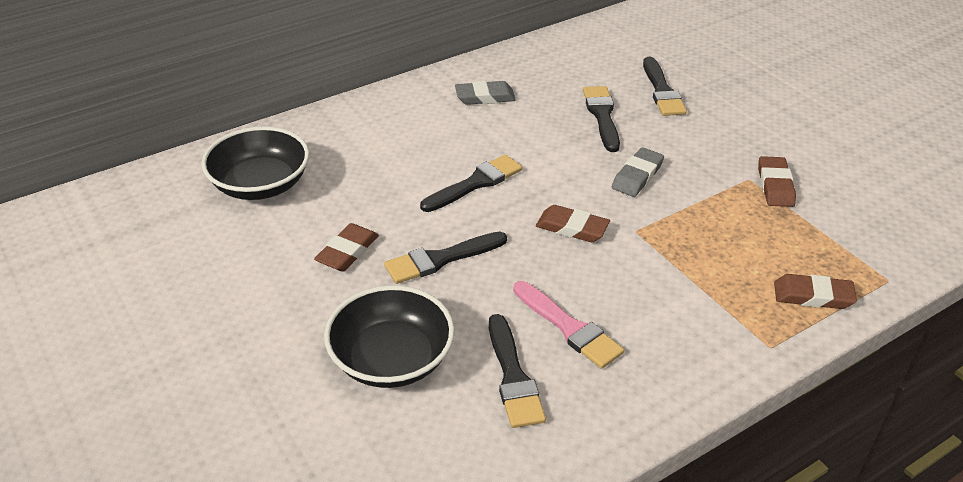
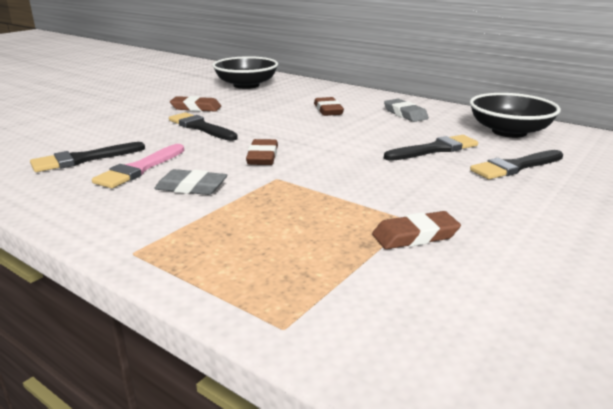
camera: 70 degrees right, 15 degrees down
black bowl [324,285,455,388] -> black bowl moved to [470,93,561,138]
black brush [420,154,522,212] -> none
grey eraser [612,147,664,197] -> grey eraser moved to [154,169,227,195]
brown eraser [774,274,857,309] -> brown eraser moved to [314,97,344,116]

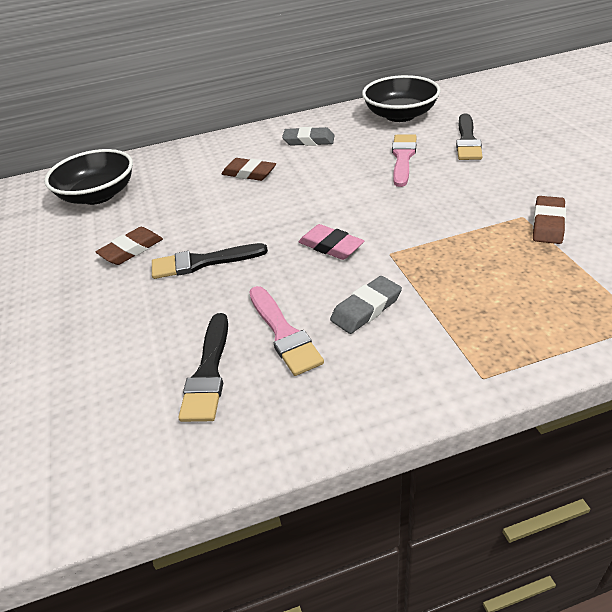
camera: 50 degrees left, 15 degrees up
brown eraser [246,139,278,165] -> pink eraser [299,224,364,260]
black brush [384,135,478,161] -> pink brush [392,135,417,187]

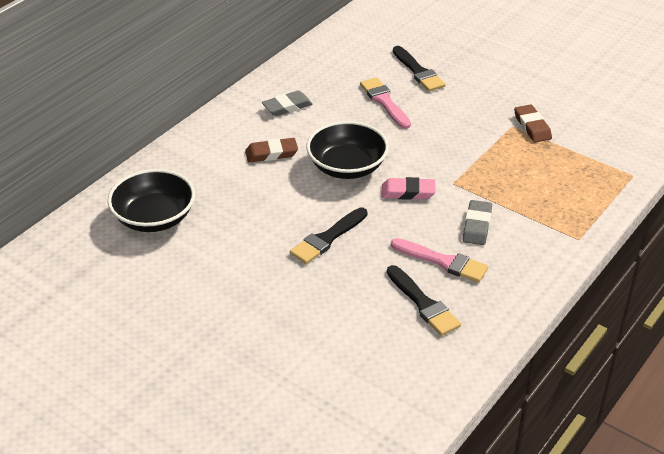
camera: 40 degrees left, 0 degrees up
brown eraser [96,227,163,265] -> none
black bowl [362,75,441,122] -> black bowl moved to [306,121,389,179]

